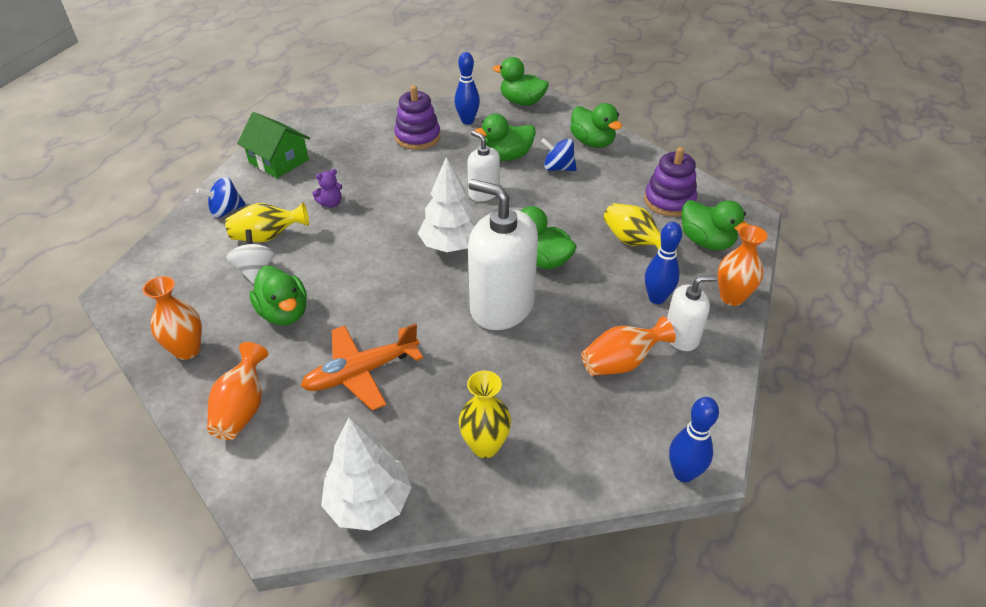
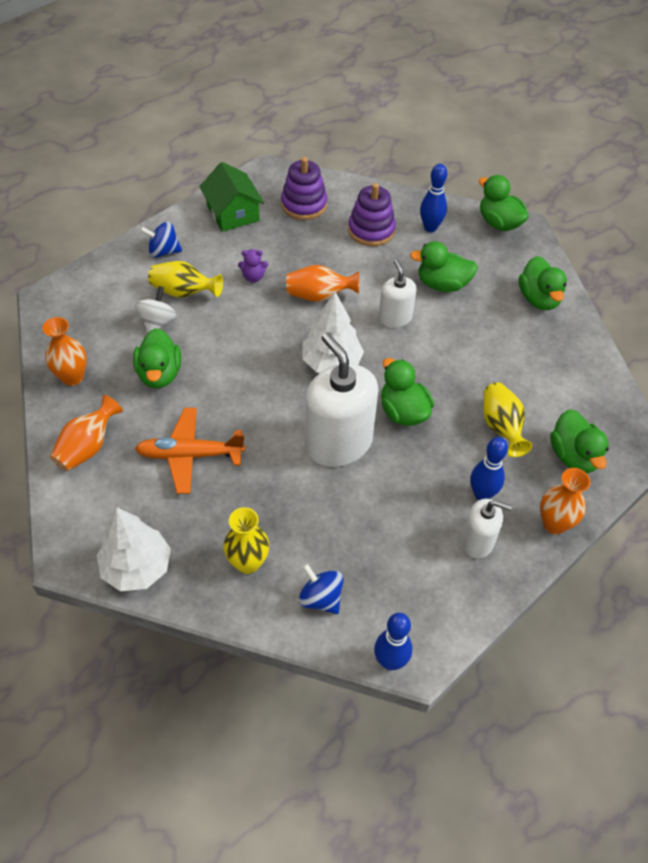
camera: 25 degrees right, 10 degrees up
blue spinning top [541,138,577,171] -> blue spinning top moved to [299,563,344,614]
orange vase [581,316,676,376] -> orange vase moved to [286,265,359,302]
purple stacking toy [644,147,697,217] -> purple stacking toy moved to [281,157,327,220]

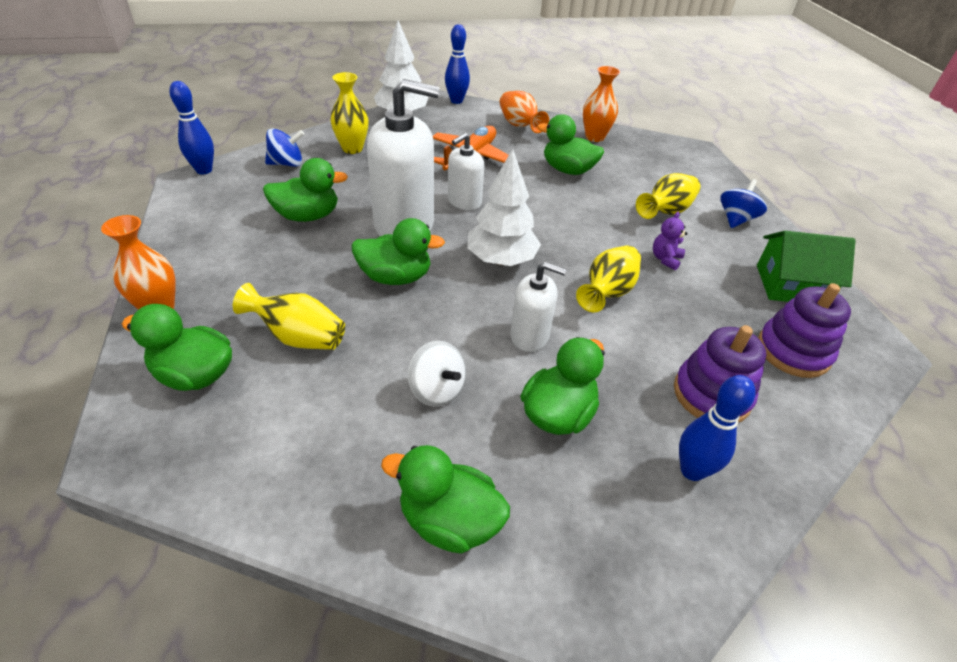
camera: 120 degrees right, 10 degrees down
white spinning top [135,286,177,333] -> white spinning top moved to [408,341,466,407]
orange vase [286,265,359,302] -> yellow vase [576,245,641,312]
white soap dispenser [462,499,512,559] -> white soap dispenser moved to [448,133,484,210]
blue bowling pin [470,437,508,500] -> blue bowling pin moved to [445,24,470,104]
green duck [479,175,529,231] -> green duck moved to [263,158,348,222]

